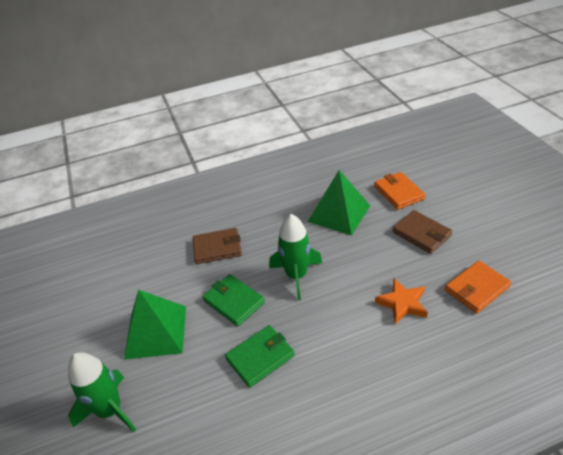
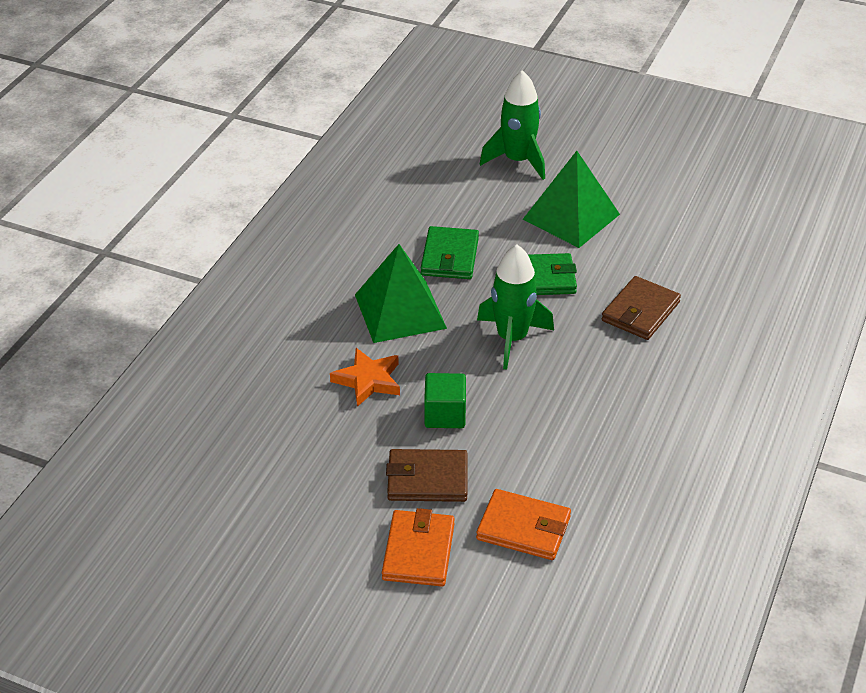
camera: 130 degrees right, 0 degrees up
green pyramid [308,170,370,235] -> green pyramid moved to [355,244,447,343]
orange wallet [445,261,511,313] -> orange wallet moved to [382,508,455,586]
none -> green cube [424,373,466,428]

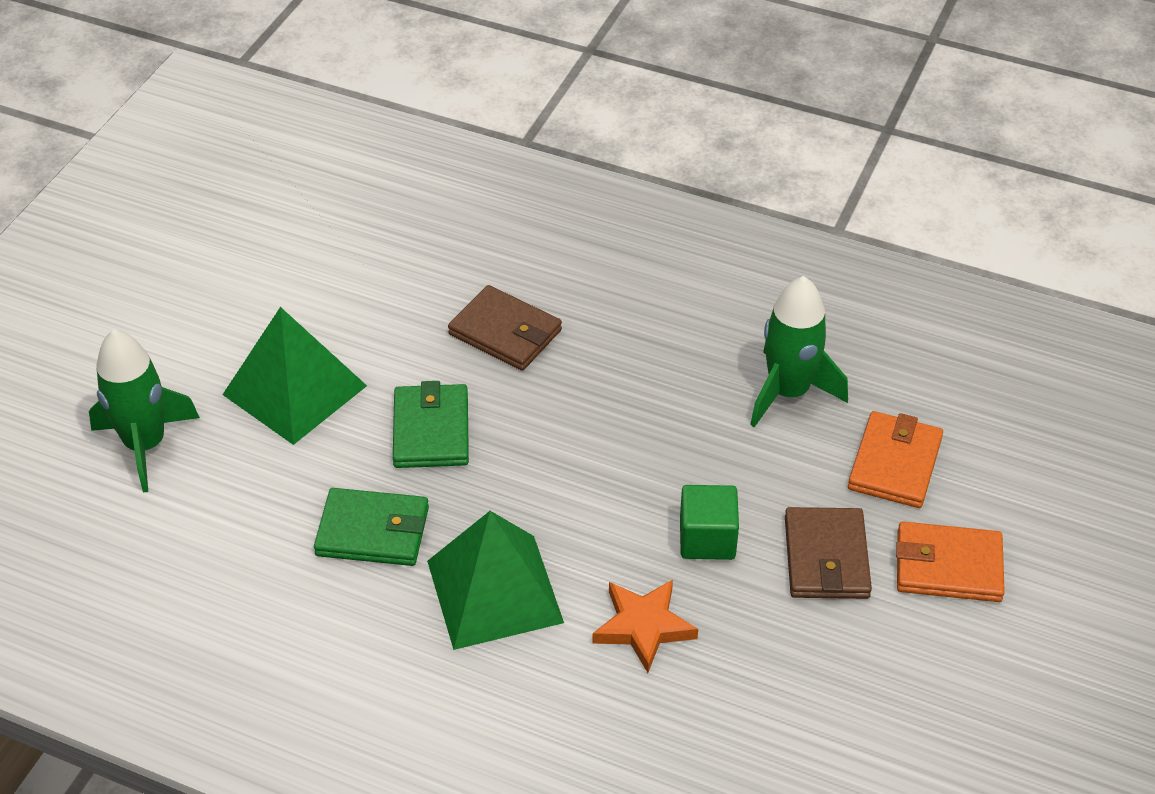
camera: 90 degrees left, 5 degrees up
green rocket [477,244,554,370] -> green rocket moved to [750,276,848,427]

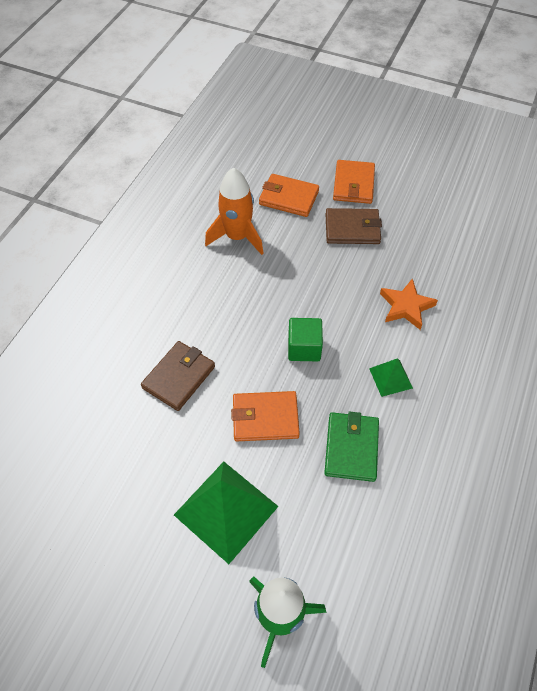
camera: 90 degrees left, 10 degrees up
green wallet [393,381,469,468] -> orange wallet [231,391,300,441]
green pyramid [427,511,564,650] -> green pyramid [369,358,413,397], size x0.51
green cube [680,485,739,560] -> green cube moved to [288,318,323,361]
green rocket [750,276,848,427] -> orange rocket [205,168,263,255]

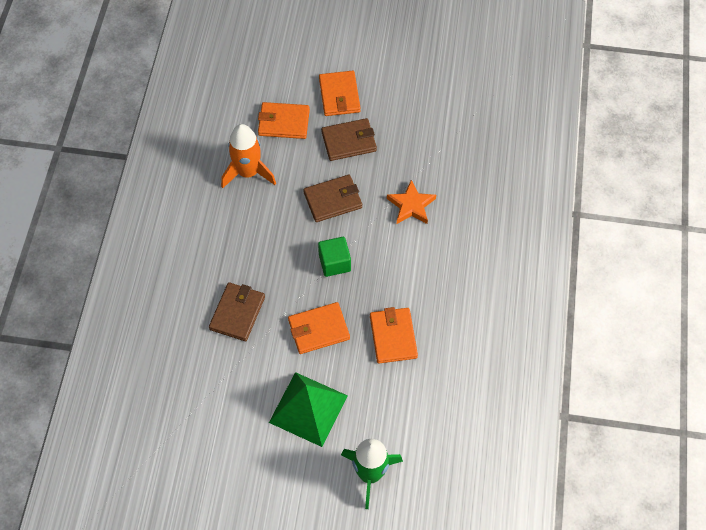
camera: 15 degrees left, 5 degrees up
green wallet [324,412,379,482] -> orange wallet [370,307,418,363]
green pyramid [369,358,413,397] -> none
none -> brown wallet [303,175,362,222]

